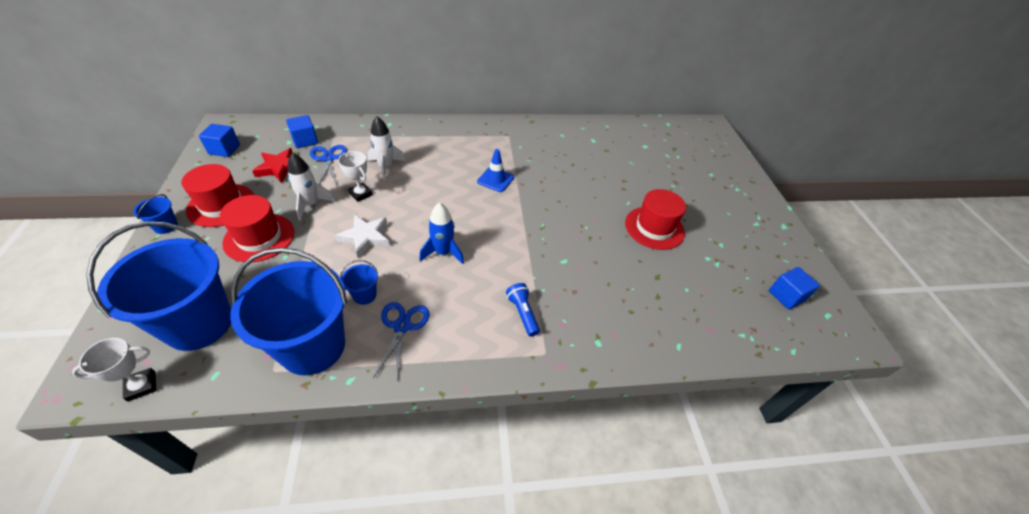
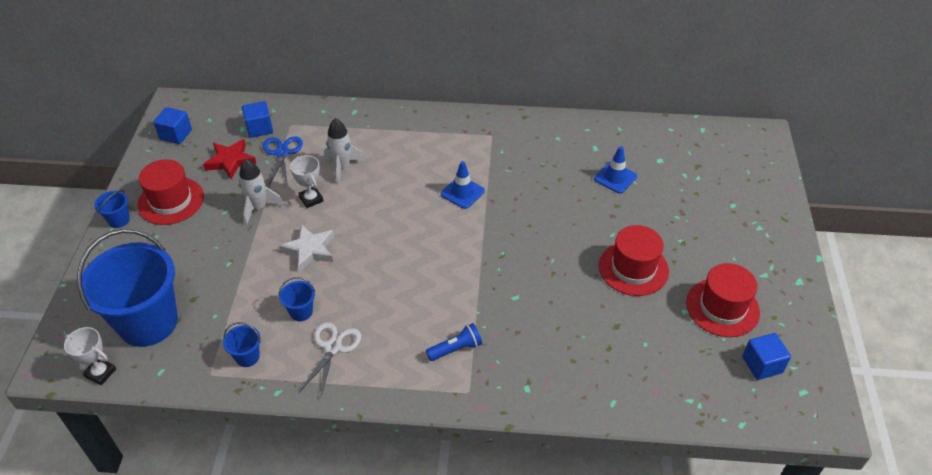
camera: 15 degrees right, 0 degrees up
white trophy [72,338,156,402] -> white trophy turned 45 degrees clockwise [64,327,116,385]
red hat [220,195,294,262] -> red hat moved to [686,263,760,337]
blue bucket [230,247,347,375] -> blue bucket [223,322,261,367], size x0.40
blue scissors [373,302,430,381] -> white scissors [299,322,361,399]
blue rocket [419,202,464,264] -> none
blue flashlight [506,283,540,337] -> blue flashlight turned 75 degrees clockwise [426,323,482,361]
none -> blue traffic cone [594,146,637,194]

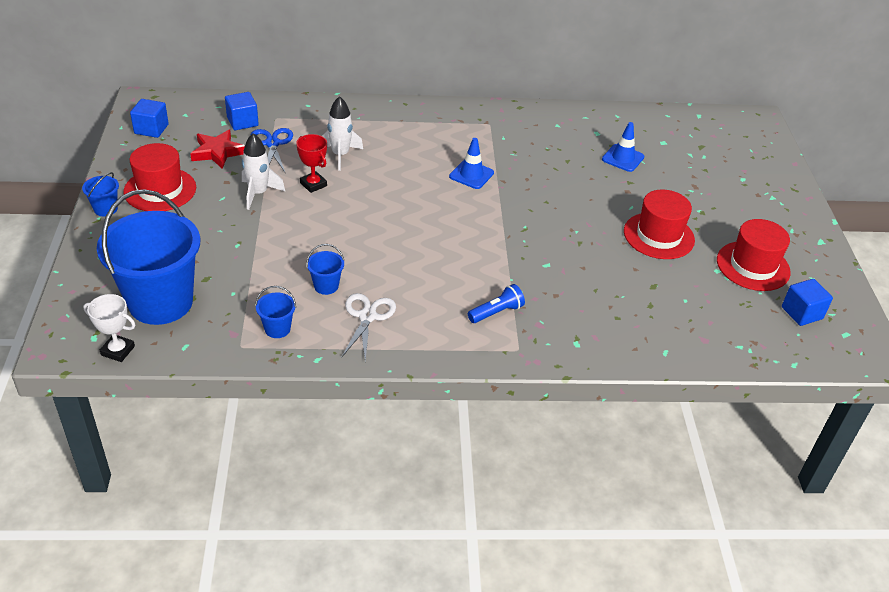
camera: 10 degrees left, 5 degrees down
white star [279,224,334,272] -> none
white trophy [290,155,323,208] -> red trophy [296,134,327,193]

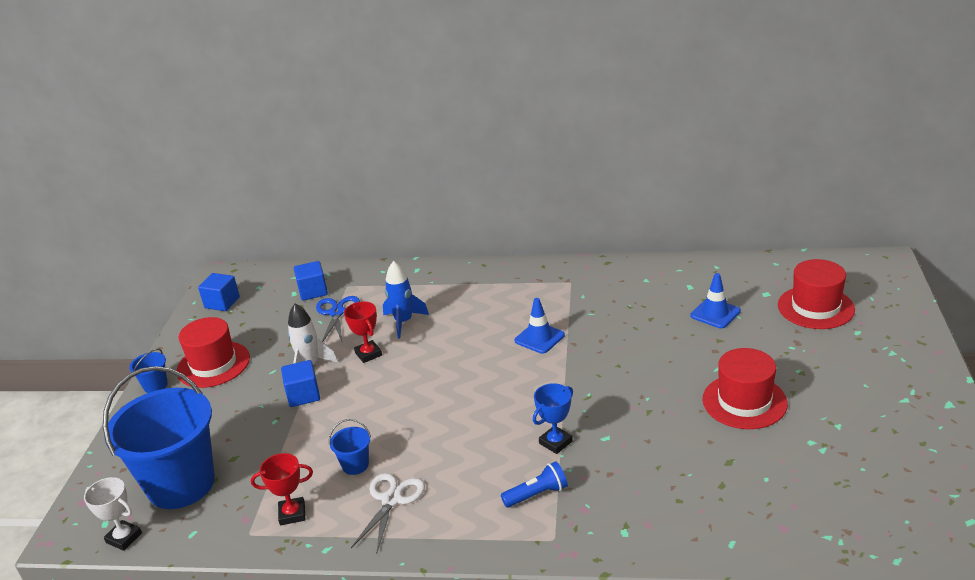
camera: 15 degrees right, 10 degrees down
red star [190,130,245,169] -> none
blue bucket [255,286,296,338] -> red trophy [251,453,313,525]
white rocket [322,96,363,171] -> blue rocket [383,261,429,338]
red hat [717,219,791,291] -> red hat moved to [778,259,855,329]
blue cube [782,279,833,326] -> blue cube moved to [281,360,320,407]
none -> blue trophy [533,383,573,454]

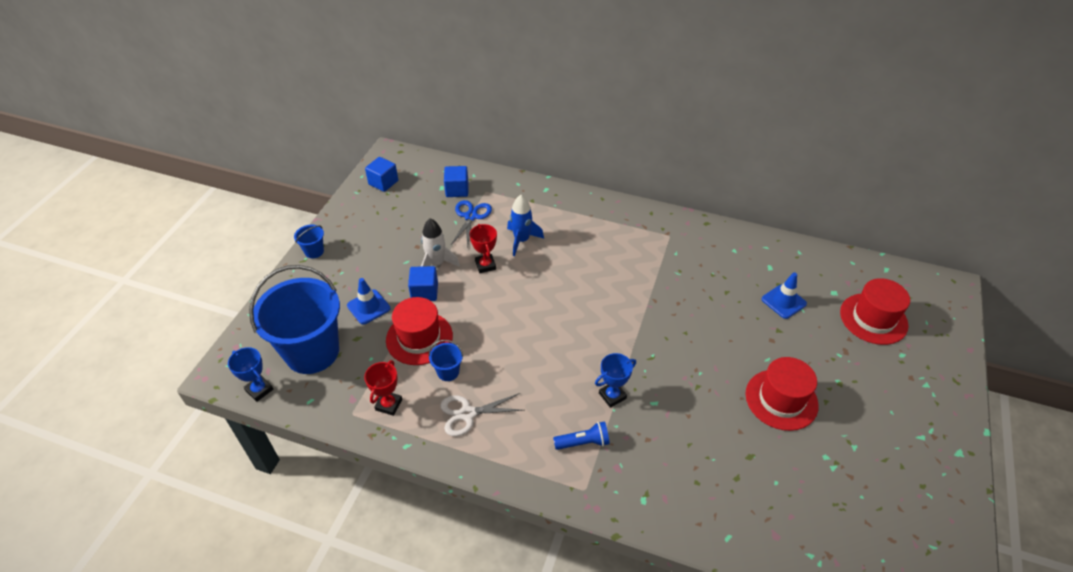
camera: 10 degrees right, 15 degrees up
white trophy [84,477,142,551] -> blue trophy [228,347,273,402]
red hat [177,317,250,388] -> red hat moved to [386,297,453,365]
red trophy [251,453,313,525] -> red trophy turned 75 degrees counterclockwise [364,360,402,416]
white scissors [351,473,425,552] -> white scissors turned 135 degrees counterclockwise [440,393,524,436]
blue traffic cone [515,298,565,354] -> blue traffic cone moved to [347,278,390,325]

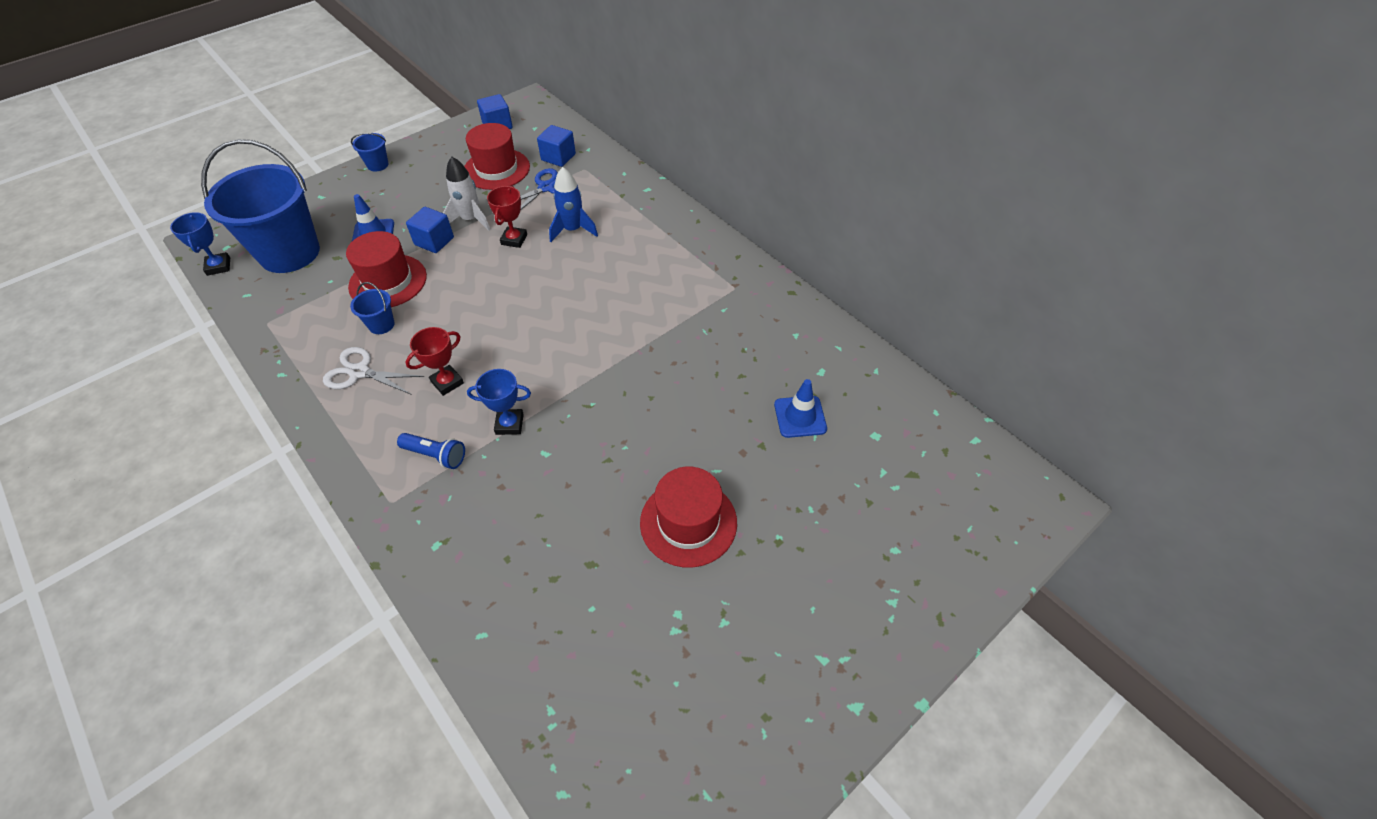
camera: 30 degrees right, 5 degrees up
red trophy [364,360,402,416] -> red trophy moved to [406,327,464,396]
red hat [840,278,910,345] -> red hat moved to [464,123,530,190]

